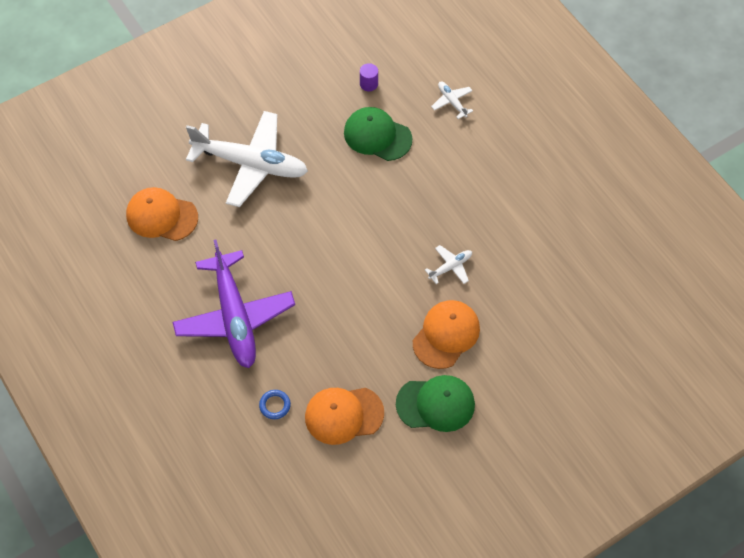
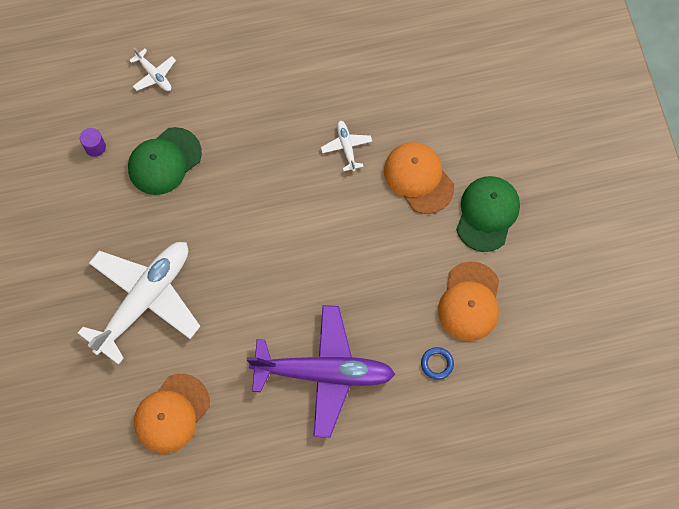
camera: 70 degrees left, 10 degrees up
white plane [431,81,473,119] -> white plane turned 120 degrees counterclockwise [129,48,176,91]

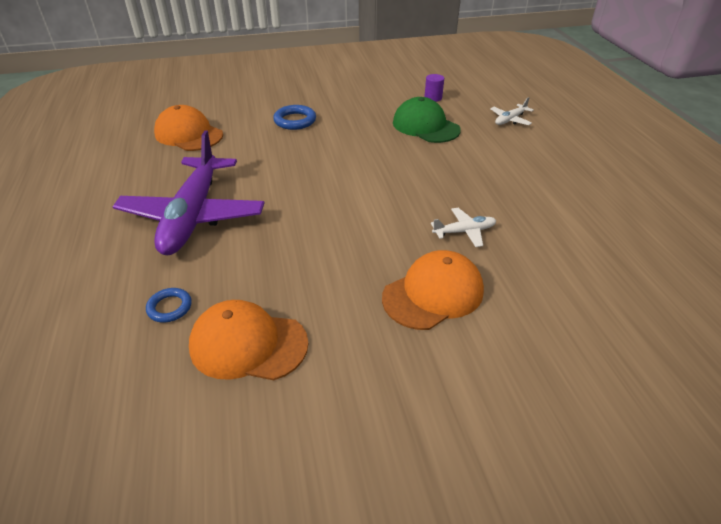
camera: 90 degrees right, 30 degrees down
white plane [78,242,201,365] -> blue ring [273,105,316,130]
green cap [456,176,520,252] -> none

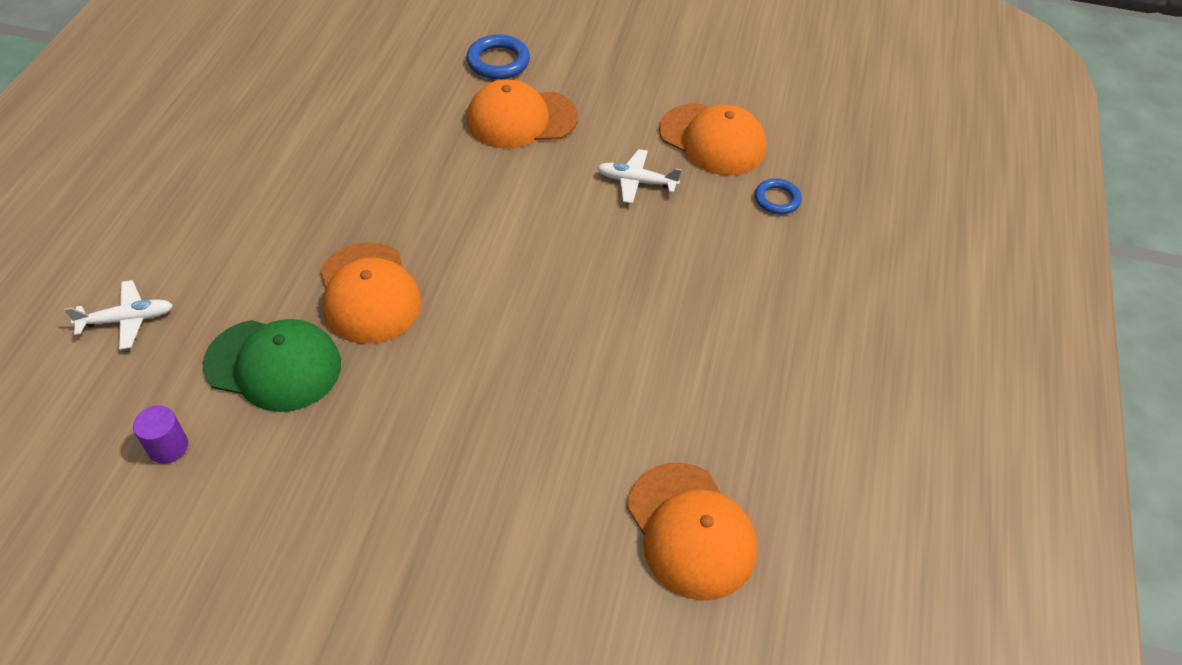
camera: 155 degrees left, 10 degrees up
purple plane [113,130,264,255] -> none
blue ring [273,105,316,130] -> blue ring moved to [467,34,530,79]
green cap [393,97,461,143] -> green cap turned 60 degrees counterclockwise [203,319,341,412]
white plane [431,208,496,247] -> white plane moved to [597,149,682,204]
none -> orange cap [320,242,422,344]

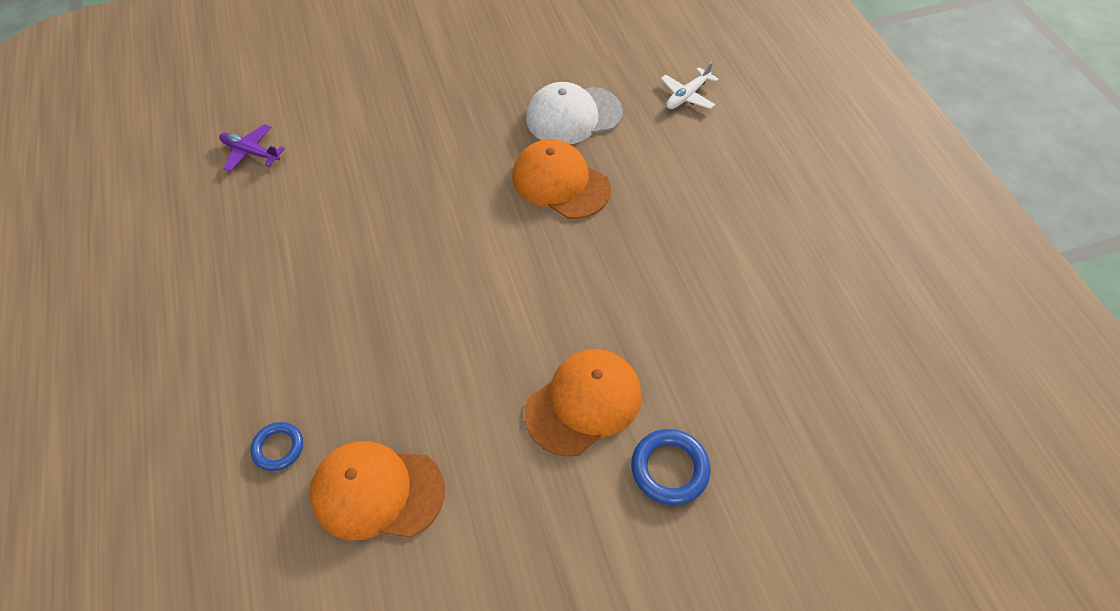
camera: 150 degrees right, 5 degrees up
purple cylinder [133,406,188,464] -> none
green cap [203,319,341,412] -> white cap [526,82,623,144]
white plane [597,149,682,204] -> none
orange cap [627,463,758,601] -> purple plane [219,124,285,171]

